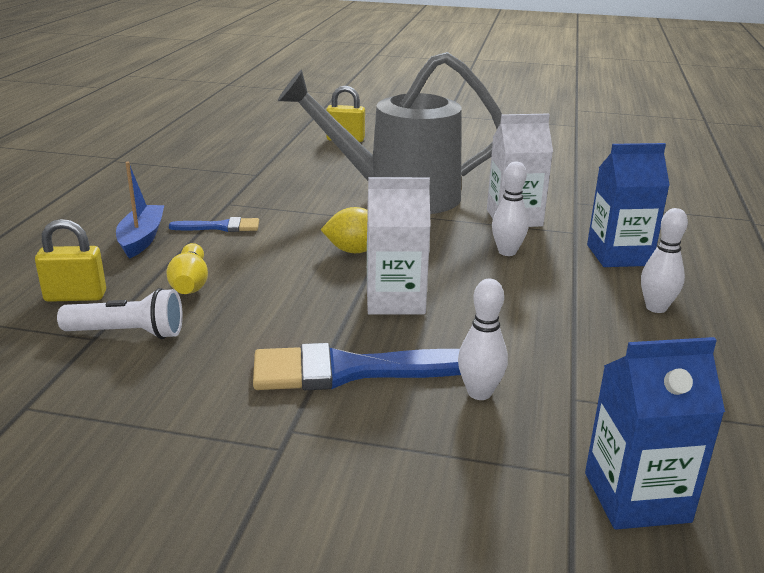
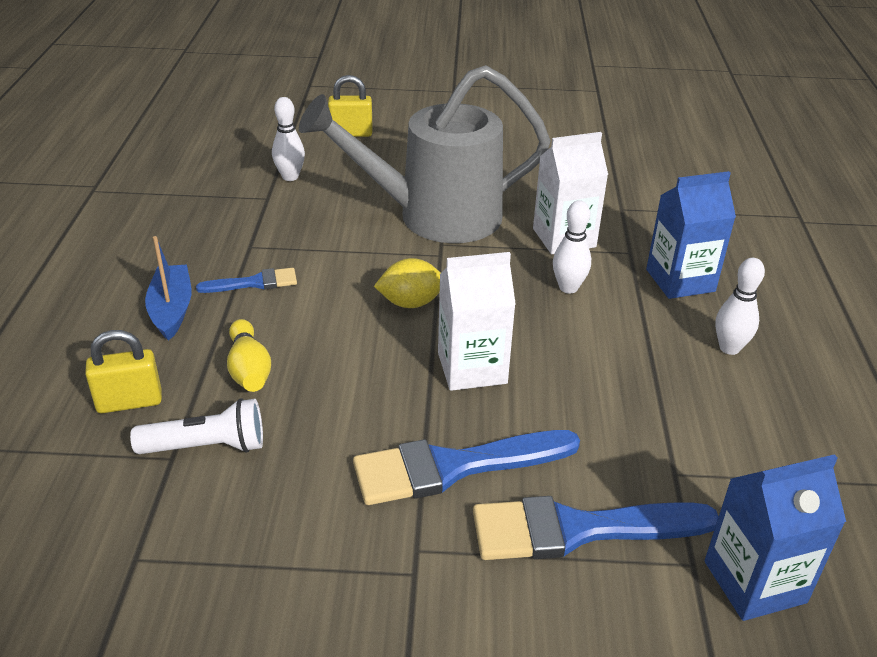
camera: 10 degrees left, 10 degrees up
white bowling pin [458,279,508,400] -> white bowling pin moved to [272,97,305,181]
none -> blue brush [473,496,719,560]

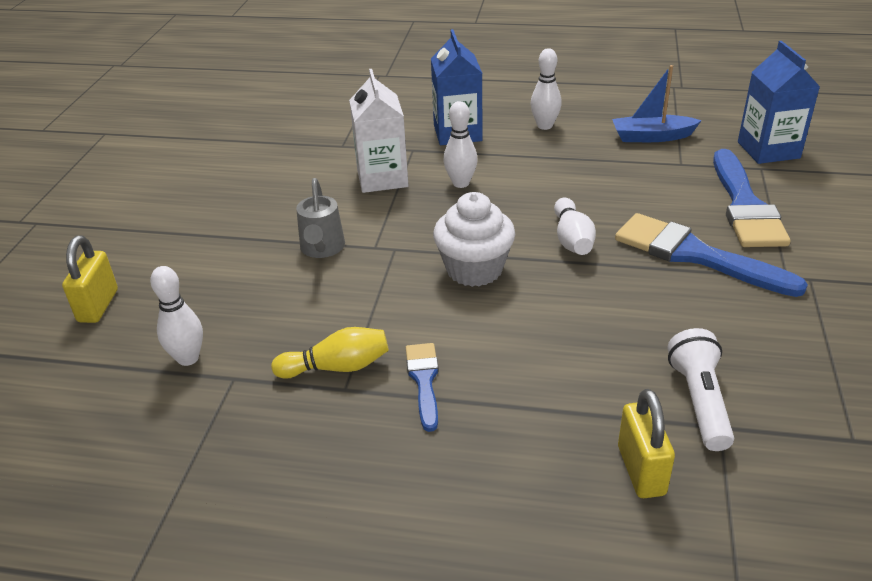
camera: 80 degrees left, 0 degrees up
blue boat [145,236,191,341] -> blue boat moved to [612,65,702,142]
yellow bowling pin [227,319,271,392] -> yellow bowling pin moved to [271,327,389,379]
grey watering can [299,65,551,243] -> grey watering can [296,178,345,258], size x0.42
blue brush [353,430,580,505] -> blue brush turned 135 degrees clockwise [615,213,808,297]
yellow lemon [374,258,440,308] -> white cupcake [433,192,515,287]
white carton [438,252,516,391] -> white bowling pin [554,198,596,255]

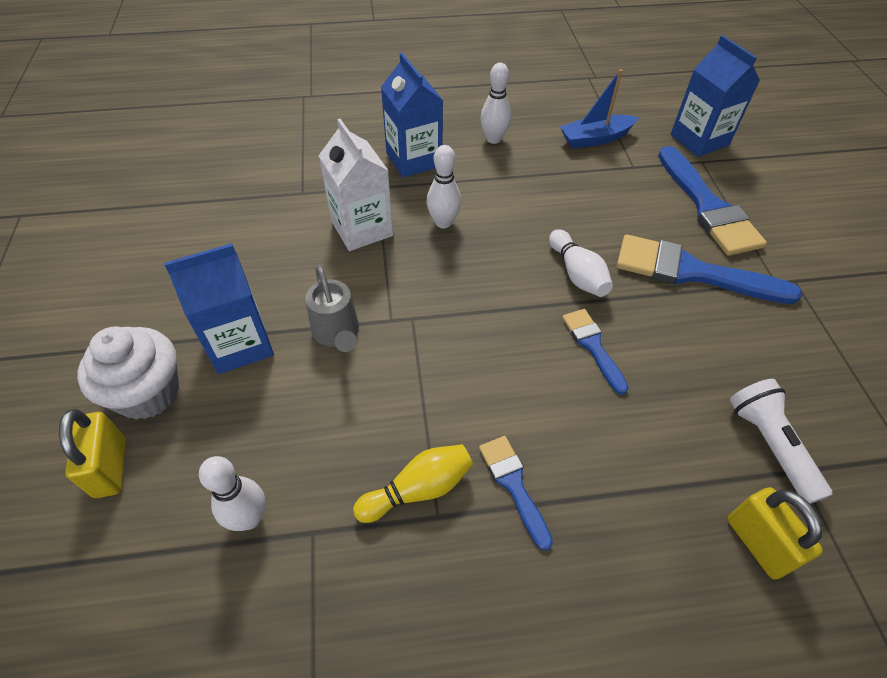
camera: 20 degrees left, 15 degrees up
white cupcake [433,192,515,287] -> white cupcake moved to [77,326,179,420]
none -> blue carton [164,243,274,374]
none -> blue brush [562,309,629,395]

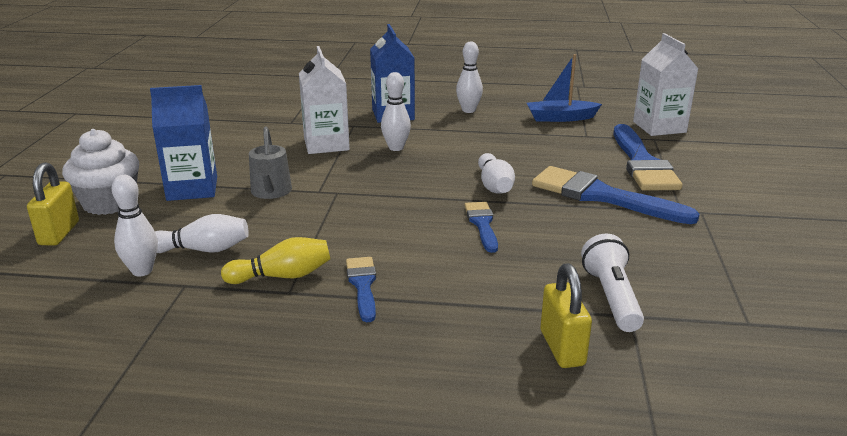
camera: 15 degrees right, 25 degrees down
blue carton [671,35,760,157] -> white carton [633,33,699,136]
none -> white bowling pin [155,214,249,253]

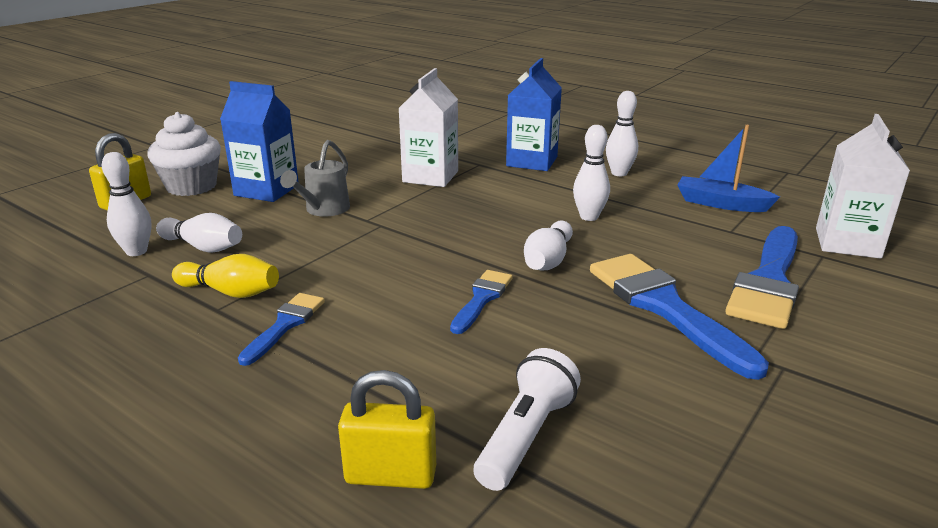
camera: 30 degrees right, 0 degrees up
white bowling pin [381,72,411,151] -> white bowling pin moved to [573,125,610,221]
yellow padlock [540,263,592,368] -> yellow padlock turned 75 degrees clockwise [338,370,436,489]

